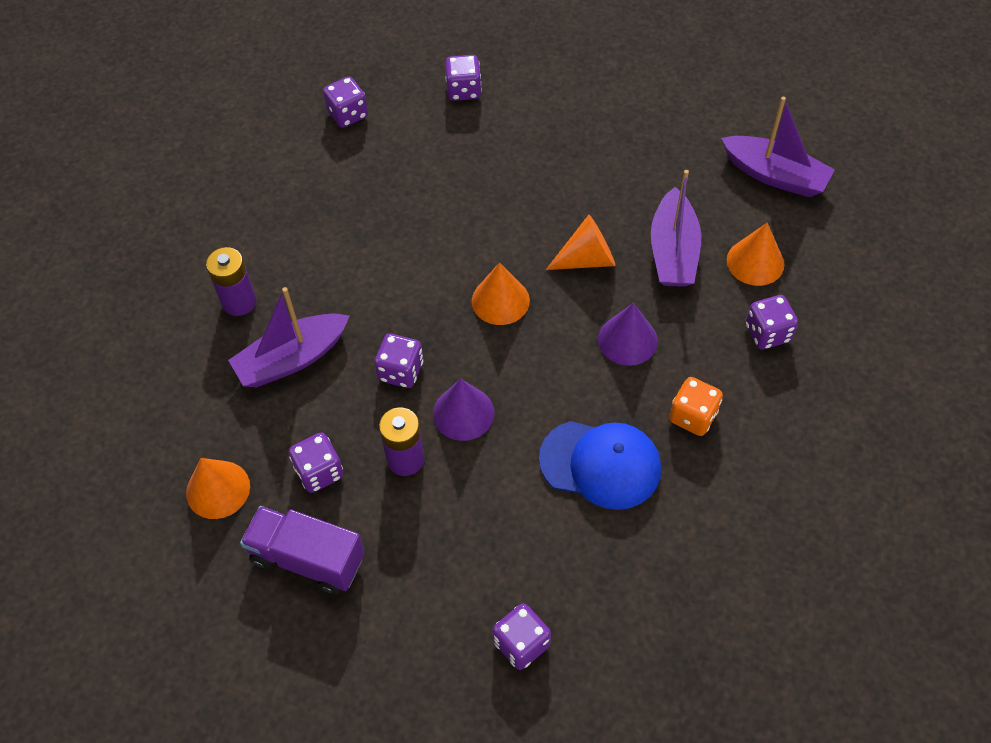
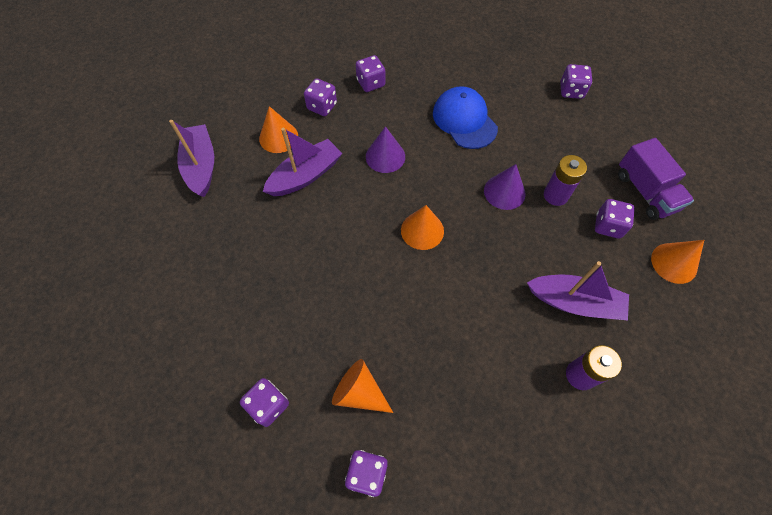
camera: 135 degrees left, 5 degrees up
purple dice [374,334,423,388] -> purple dice moved to [356,55,385,92]
orange cone [546,215,615,270] -> orange cone moved to [332,359,393,413]
orange dice [669,377,723,436] -> none

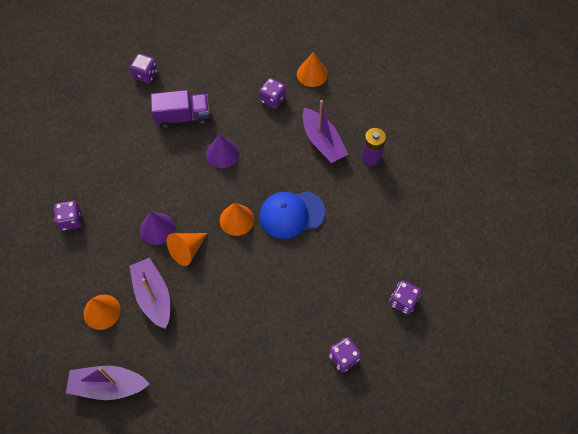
camera: 75 degrees left, 0 degrees up
purple dice [304,78,337,116] -> none
orange cone [332,359,393,413] -> orange cone moved to [166,233,208,266]
blue cap [433,86,498,149] -> blue cap moved to [259,191,325,239]
purple boat [527,261,629,320] -> purple boat turned 120 degrees clockwise [302,100,348,163]
purple battery [544,155,587,206] -> none
purple truck [618,138,694,220] -> purple truck moved to [150,90,210,129]

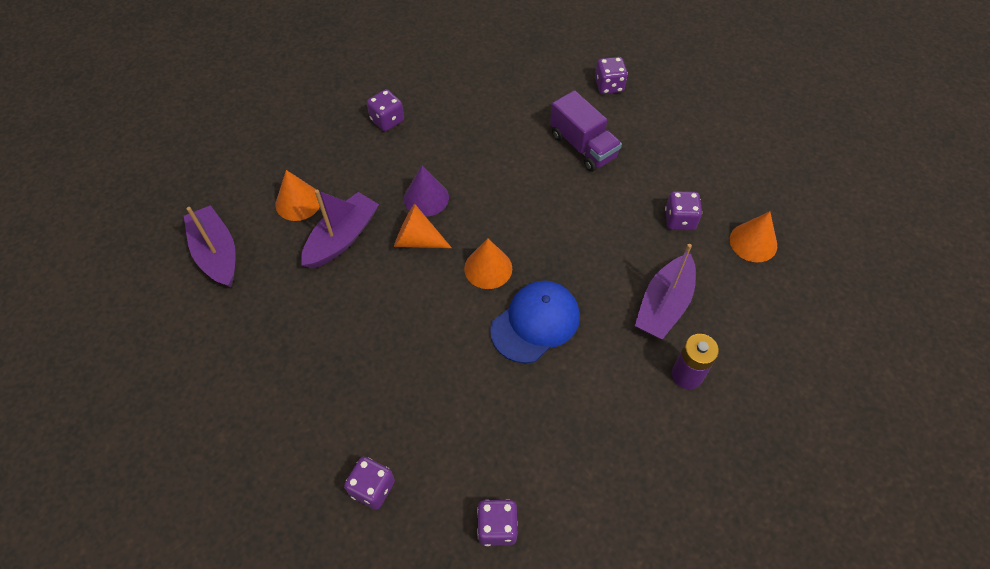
camera: 60 degrees right, 5 degrees down
purple cone [206,134,239,168] -> none
blue cap [259,191,325,239] -> blue cap turned 90 degrees clockwise [490,281,580,363]

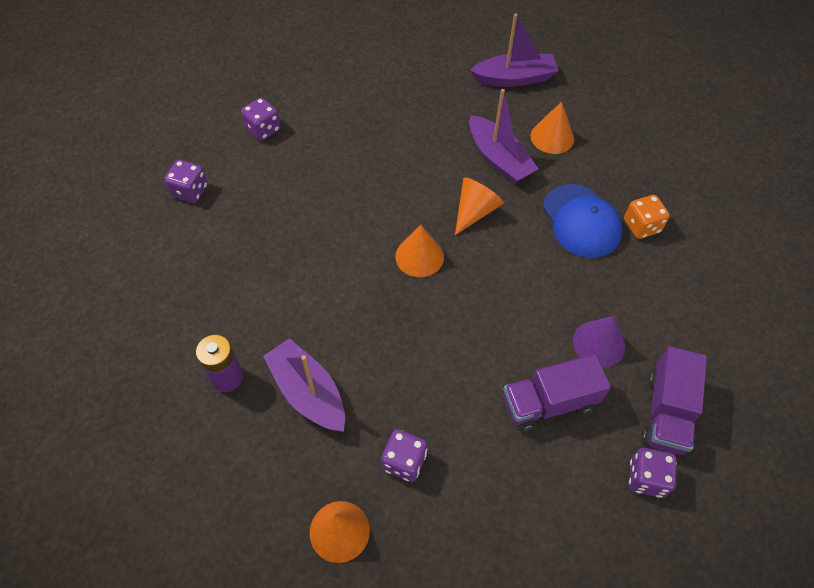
camera: 110 degrees right, 0 degrees up
purple dice [367,89,404,131] -> orange dice [624,195,670,239]
purple cone [404,166,449,216] -> purple cone moved to [573,316,625,368]
blue cap [490,281,580,363] -> blue cap moved to [543,184,622,258]
none -> purple truck [642,346,707,455]

